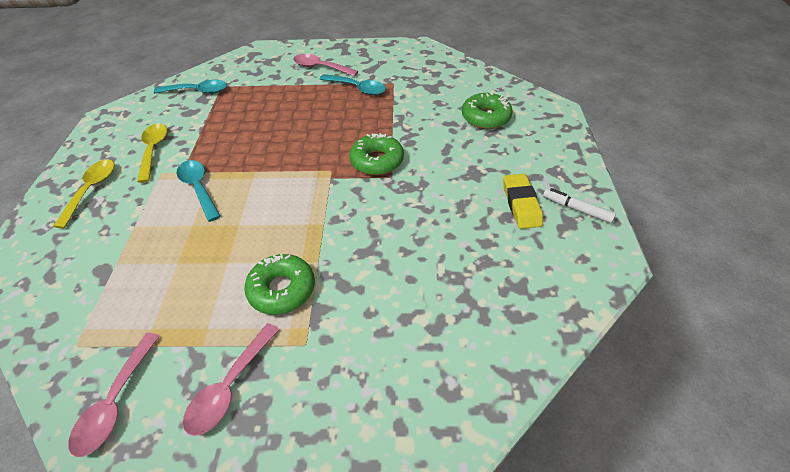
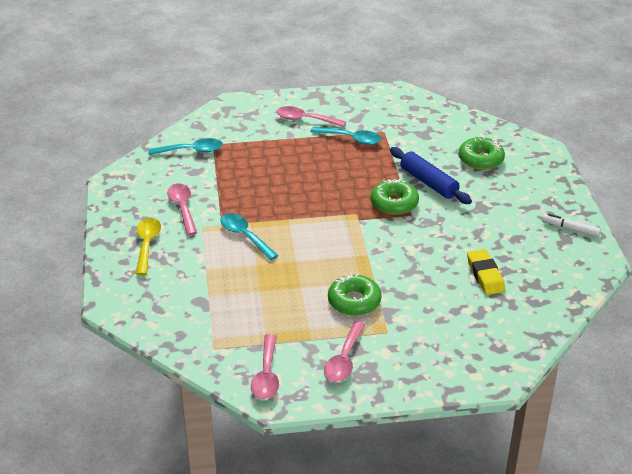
camera: 10 degrees left, 10 degrees down
yellow spoon [137,124,167,183] -> pink spoon [167,183,197,235]
yellow eraser [503,174,543,229] -> yellow eraser moved to [467,249,505,295]
none -> blue rolling pin [390,147,472,204]

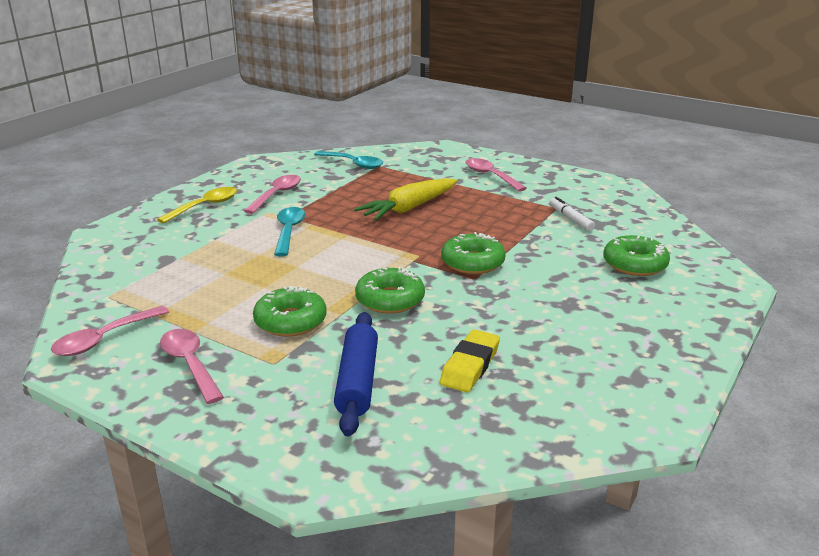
camera: 40 degrees right, 10 degrees down
turquoise spoon [311,126,382,145] -> none
pink spoon [324,321,365,382] -> pink spoon turned 90 degrees clockwise [160,329,224,404]
blue rolling pin [390,147,472,204] -> blue rolling pin moved to [334,312,378,436]
white marker [542,213,601,237] -> white marker moved to [550,197,595,231]
none -> yellow carrot [354,178,457,221]
none -> green donut [355,267,425,314]

